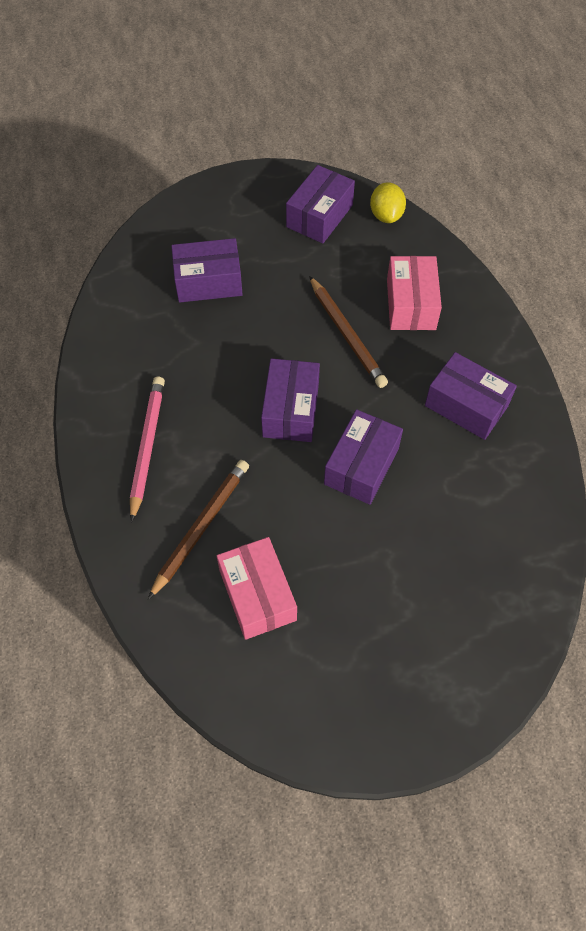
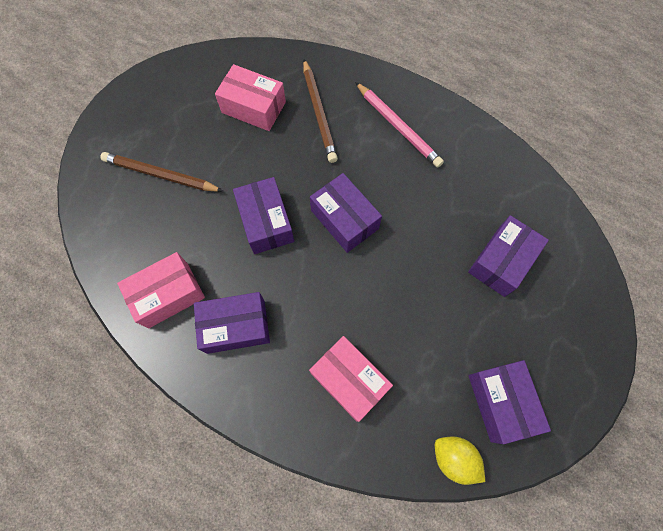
camera: 135 degrees right, 10 degrees up
brown pencil [309,276,388,388] -> brown pencil moved to [100,152,223,192]
none -> pink box [117,252,205,329]

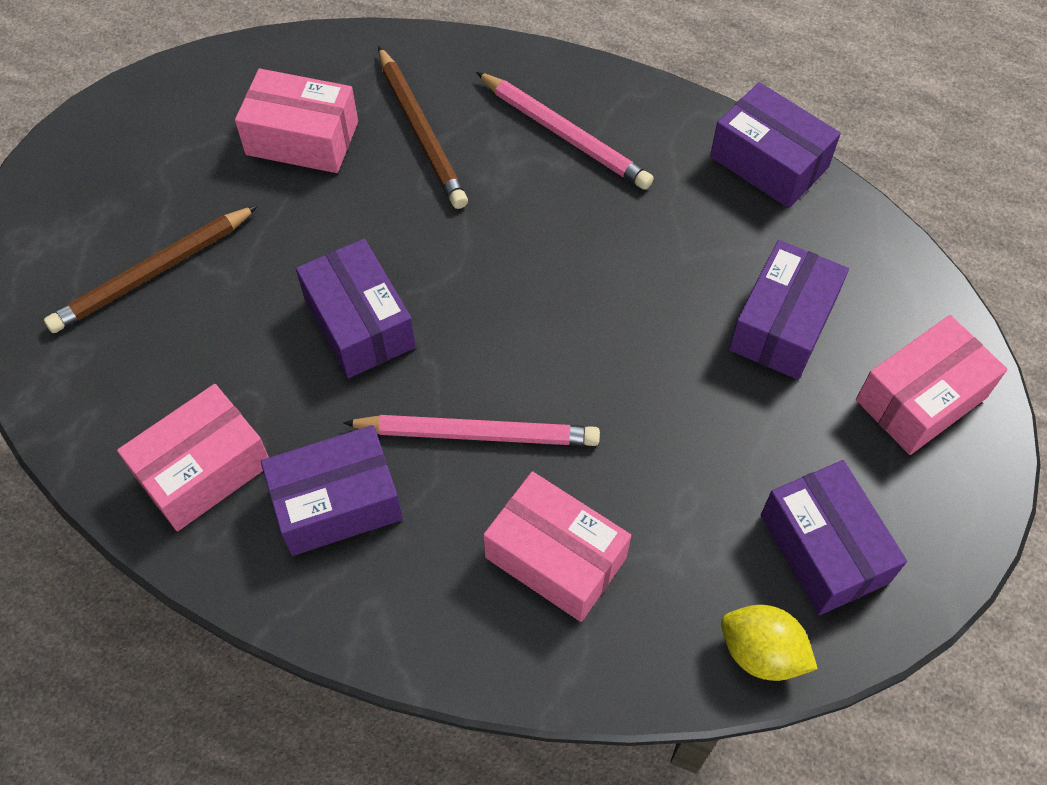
camera: 10 degrees left, 10 degrees down
brown pencil [100,152,223,192] -> brown pencil turned 45 degrees counterclockwise [44,205,258,333]
purple box [310,173,382,253] -> purple box moved to [710,82,841,208]
none -> pink pencil [343,415,600,446]
none -> pink box [856,315,1007,455]

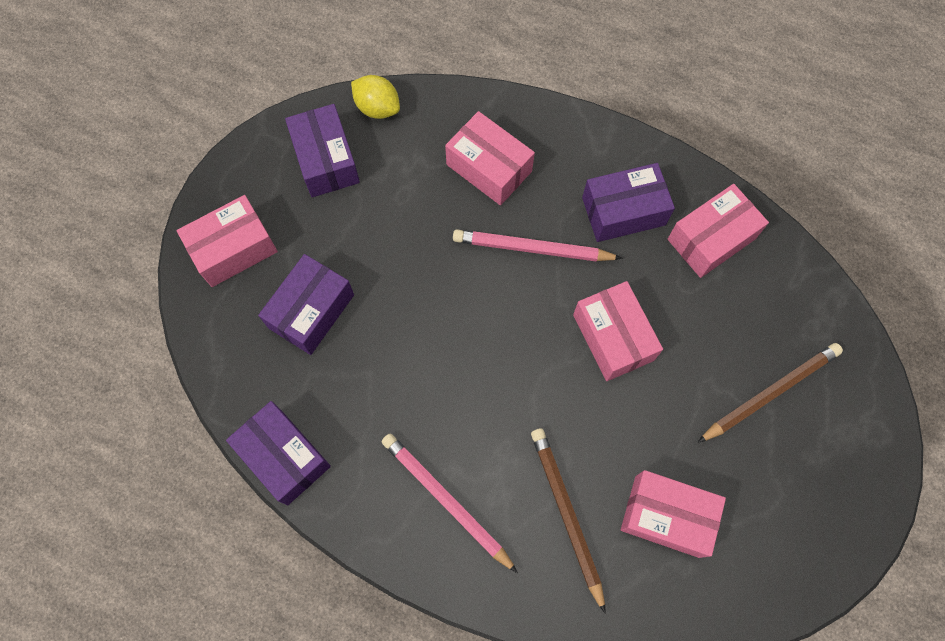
camera: 175 degrees left, 10 degrees up
purple box [296,238,416,378] -> pink box [573,281,663,381]

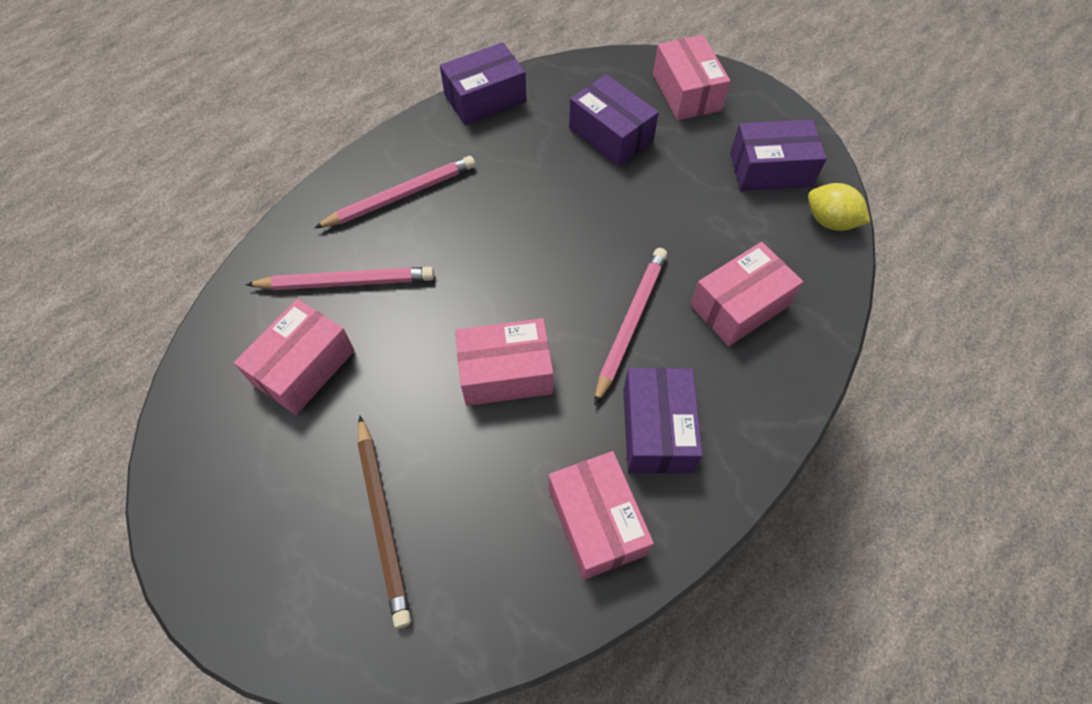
camera: 105 degrees right, 10 degrees down
yellow lemon [351,75,400,119] -> yellow lemon turned 75 degrees clockwise [808,183,870,231]
brown pencil [531,428,606,614] -> pink pencil [245,267,434,290]

